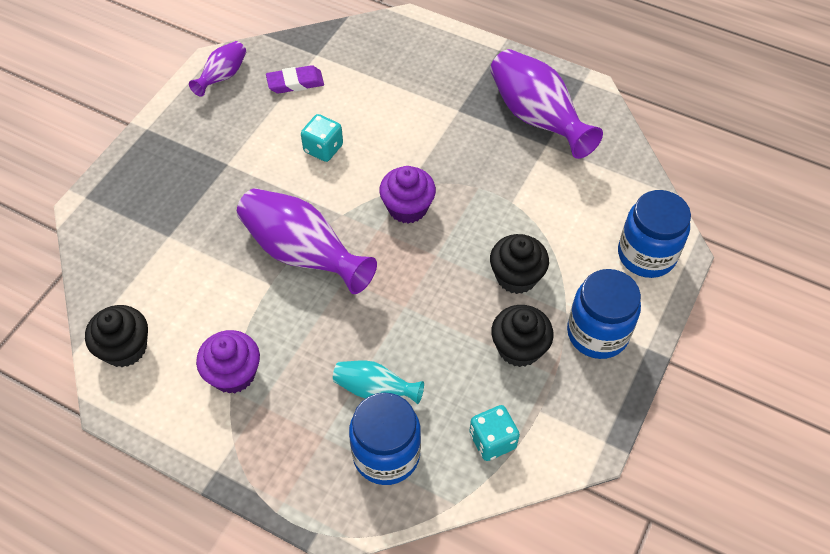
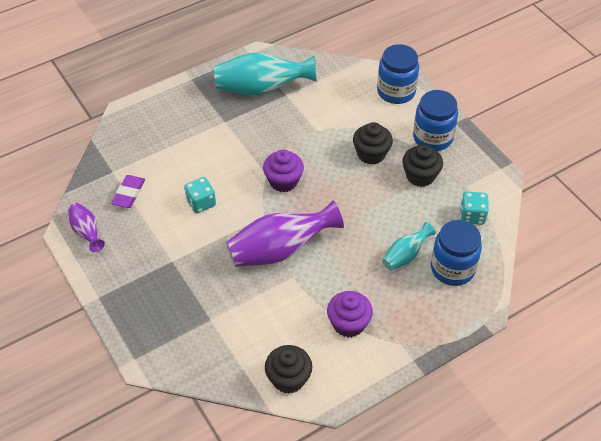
camera: 60 degrees left, 5 degrees down
purple vase [490,49,603,159] -> turquoise vase [214,53,317,95]

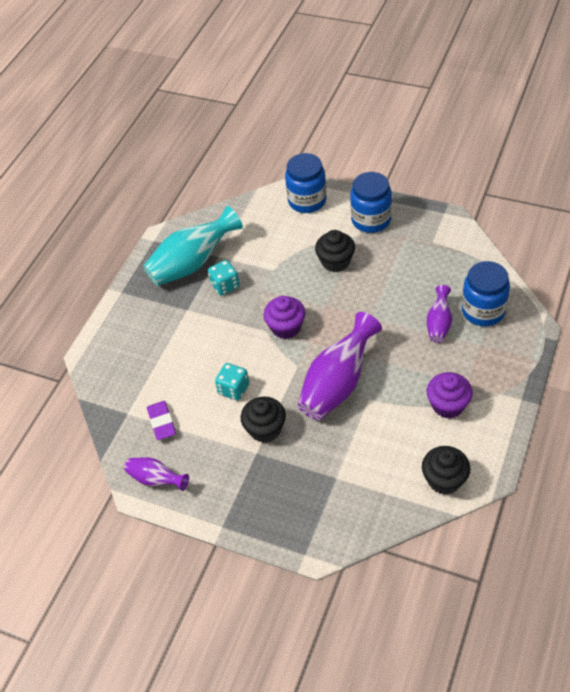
camera: 30 degrees left, 0 degrees up
turquoise vase [382,222,436,271] -> purple vase [427,285,452,343]
black cupcake [402,144,443,187] -> black cupcake moved to [241,397,286,443]
turquoise dice [460,192,489,225] -> turquoise dice moved to [208,260,240,296]

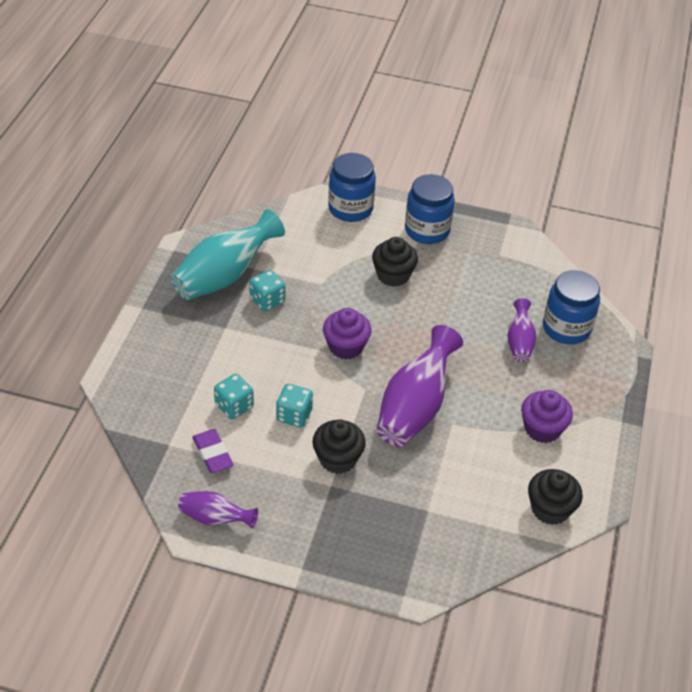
camera: 15 degrees left, 5 degrees down
none -> turquoise dice [214,374,254,419]

